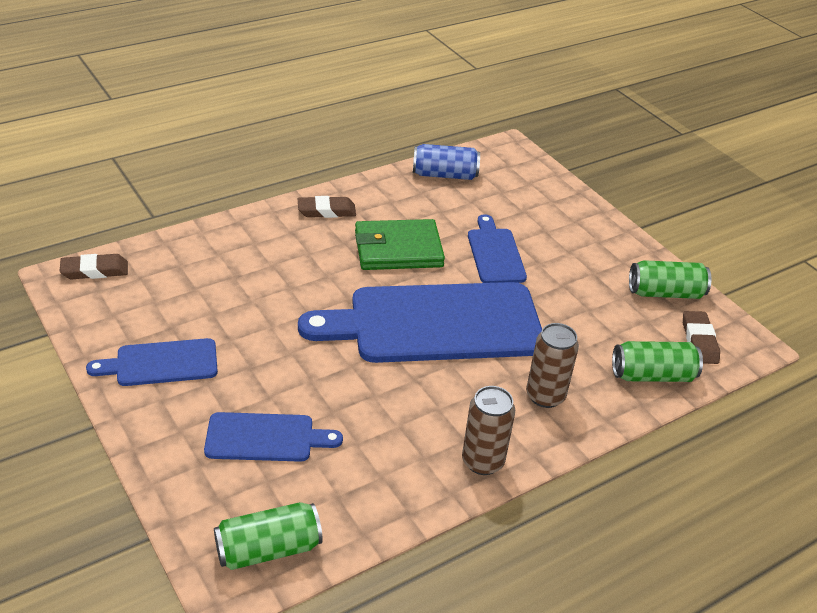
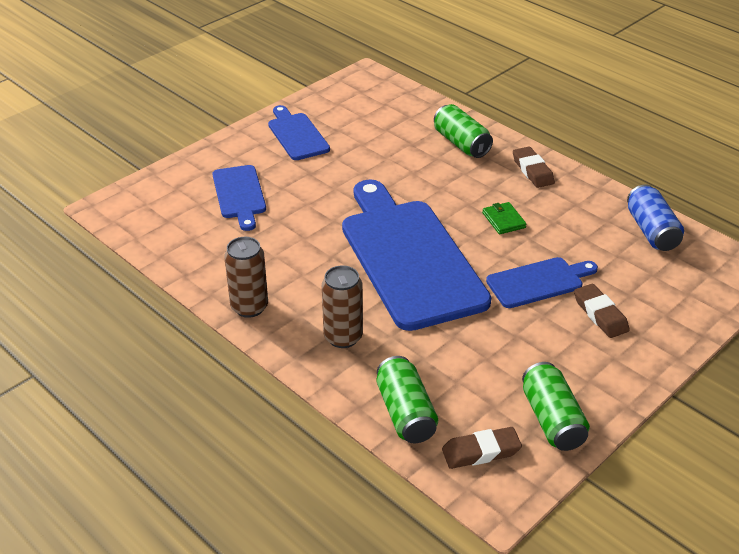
camera: 80 degrees right, 0 degrees up
brown eraser [60,254,128,279] -> brown eraser moved to [574,284,630,338]
green can [214,502,323,570] -> green can moved to [434,104,493,158]
green wallet [355,219,445,270] -> green wallet [482,202,526,234], size x0.48

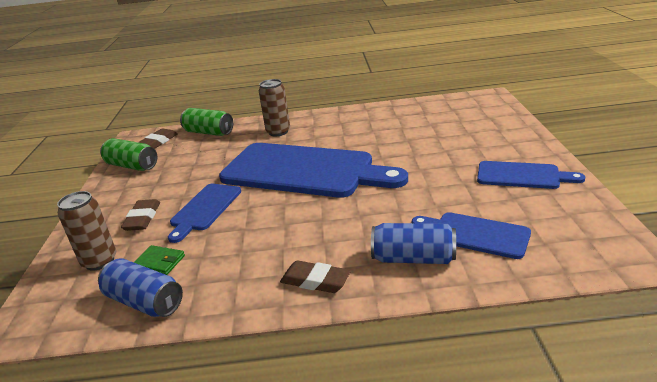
camera: 135 degrees right, 10 degrees down
blue cutting board [213,165,266,231] -> blue cutting board moved to [412,212,531,259]
brown can [224,237,268,318] -> brown can moved to [57,191,116,271]
green can [434,104,493,158] -> blue can [371,223,456,264]
green wallet [482,202,526,234] -> green wallet moved to [134,245,185,275]
brown eraser [574,284,630,338] -> brown eraser turned 75 degrees clockwise [121,199,160,231]

